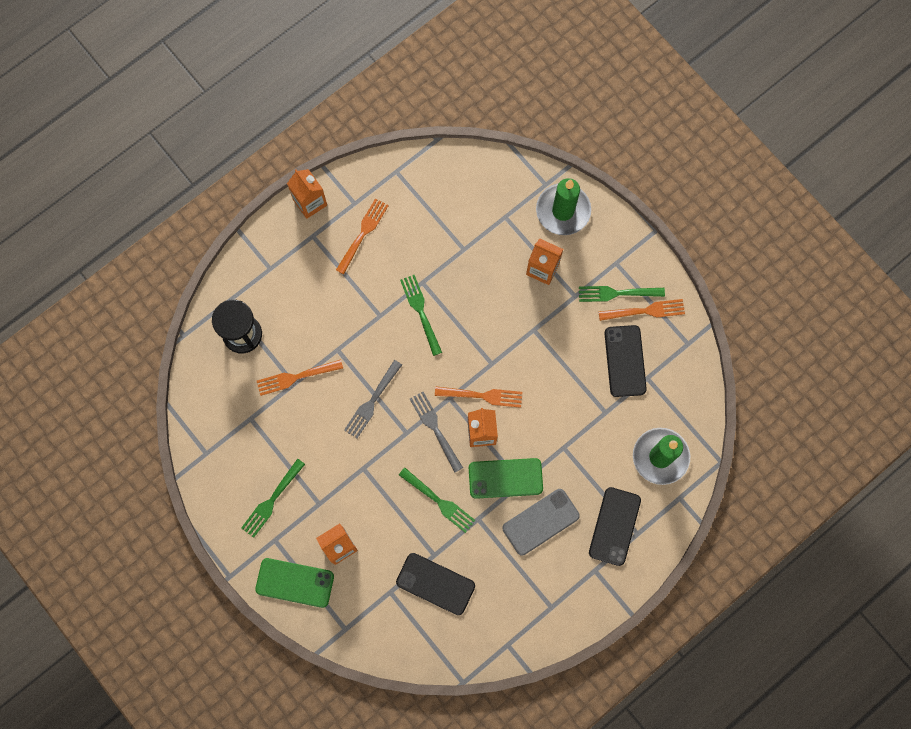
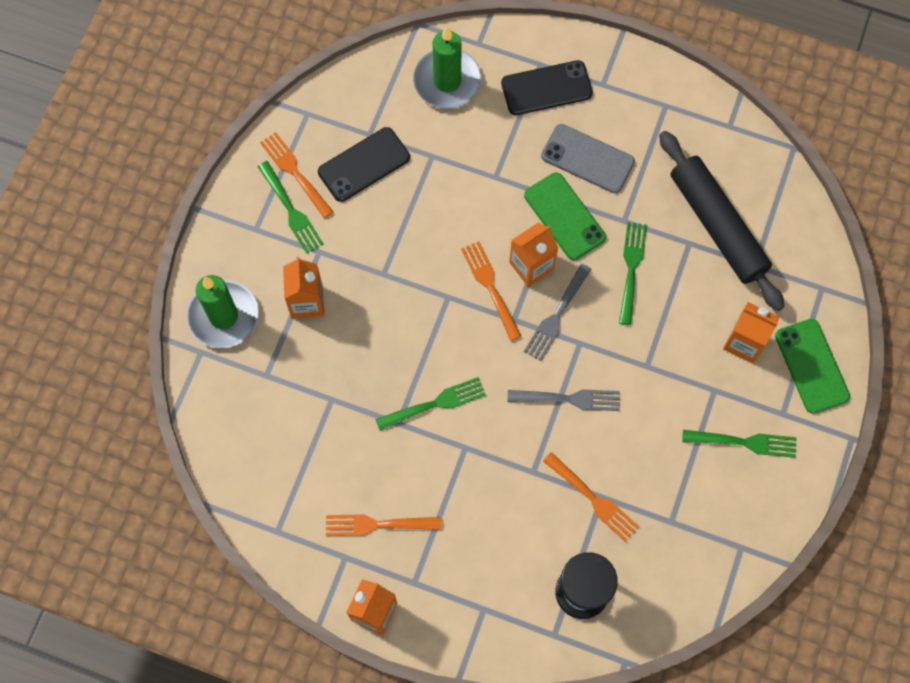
camera: 120 degrees left, 5 degrees down
black phone [396,553,475,615] -> black rolling pin [659,131,785,311]
green fork [400,275,442,356] -> green fork turned 150 degrees counterclockwise [375,377,486,430]

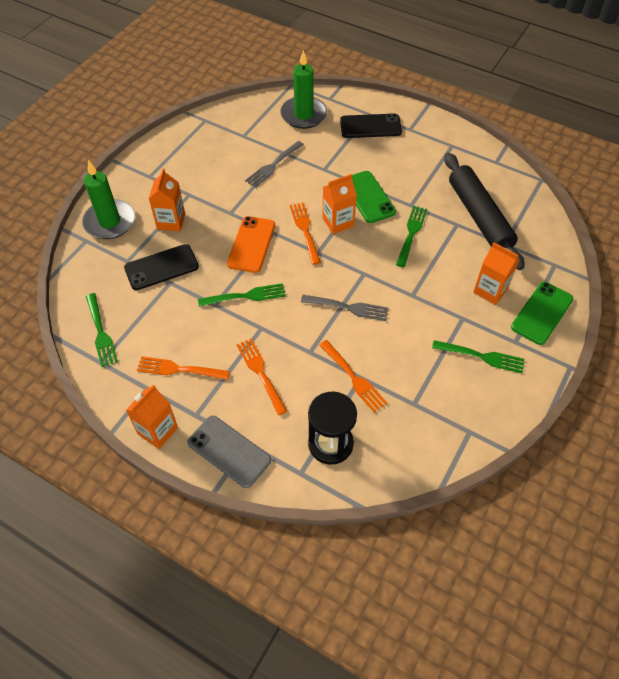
camera: 10 degrees right, 15 degrees down
green fork [257,161,323,254] -> green fork moved to [86,293,118,367]
orange fork [260,132,333,218] -> orange fork moved to [236,338,287,415]
black phone [318,127,410,202] -> black phone moved to [124,244,199,290]
grey fork [524,264,592,361] -> grey fork moved to [245,141,304,188]
grey phone [541,124,635,193] -> grey phone moved to [188,416,271,488]
green phone [775,319,850,414] -> green phone turned 45 degrees clockwise [511,282,573,345]
none -> orange phone [227,216,275,273]

